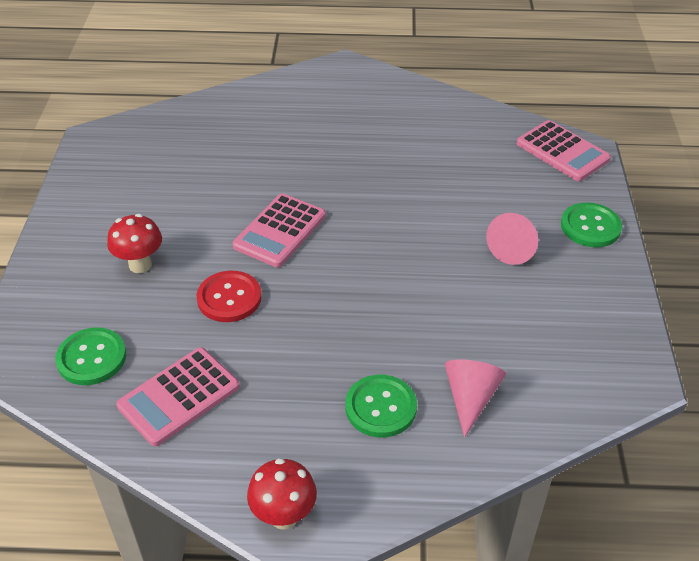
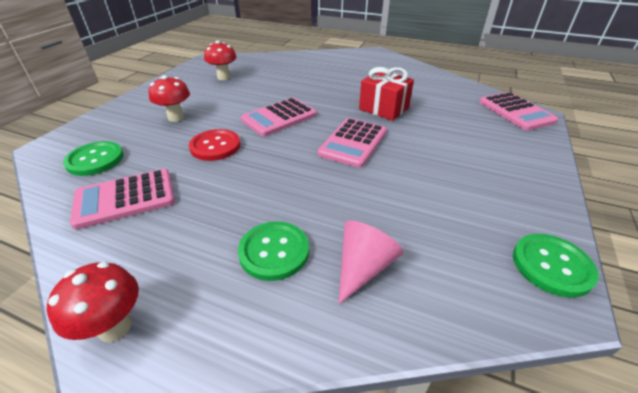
camera: 20 degrees right, 5 degrees down
pink cone [486,213,538,265] -> none
green button [561,202,622,247] -> green button moved to [513,234,599,298]
none -> red mushroom [204,41,237,80]
none -> pink calculator [318,118,387,168]
none -> red gift [359,67,414,121]

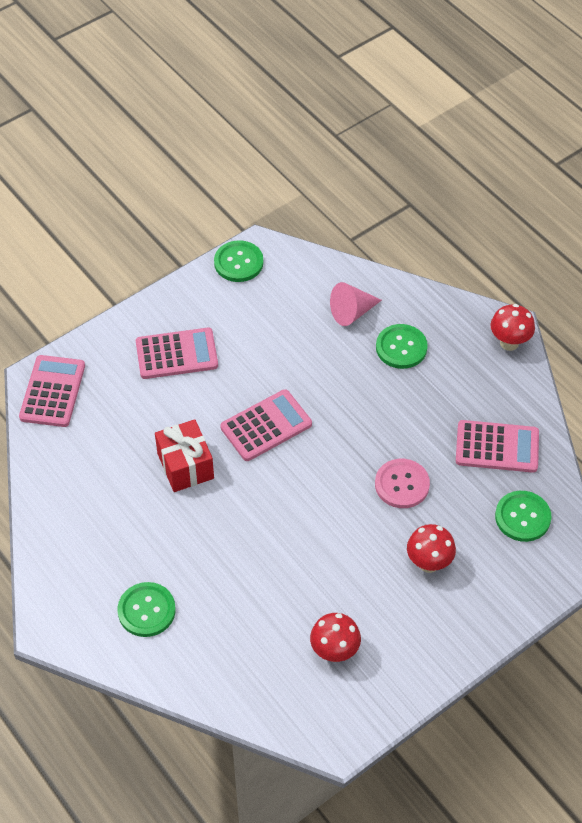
camera: 150 degrees left, 15 degrees up
red button [189,129,240,161] -> pink button [375,459,430,508]
pink calculator [241,98,317,136] -> pink calculator moved to [136,328,218,379]
none -> green button [117,582,176,637]

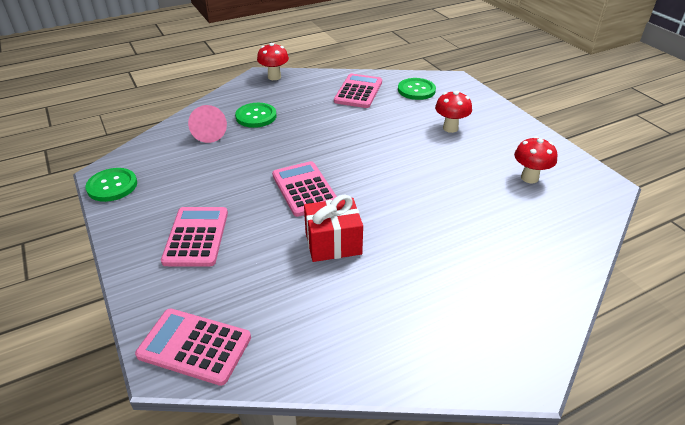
camera: 80 degrees left, 15 degrees down
green button [117,582,176,637] -> none
pink button [375,459,430,508] -> none

